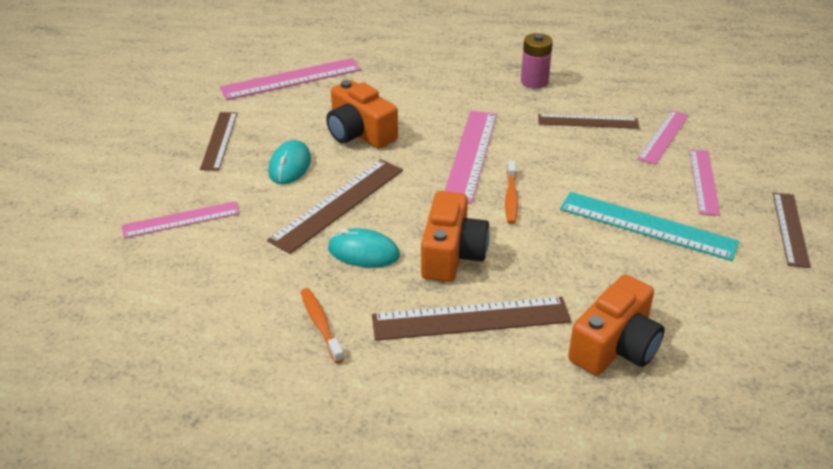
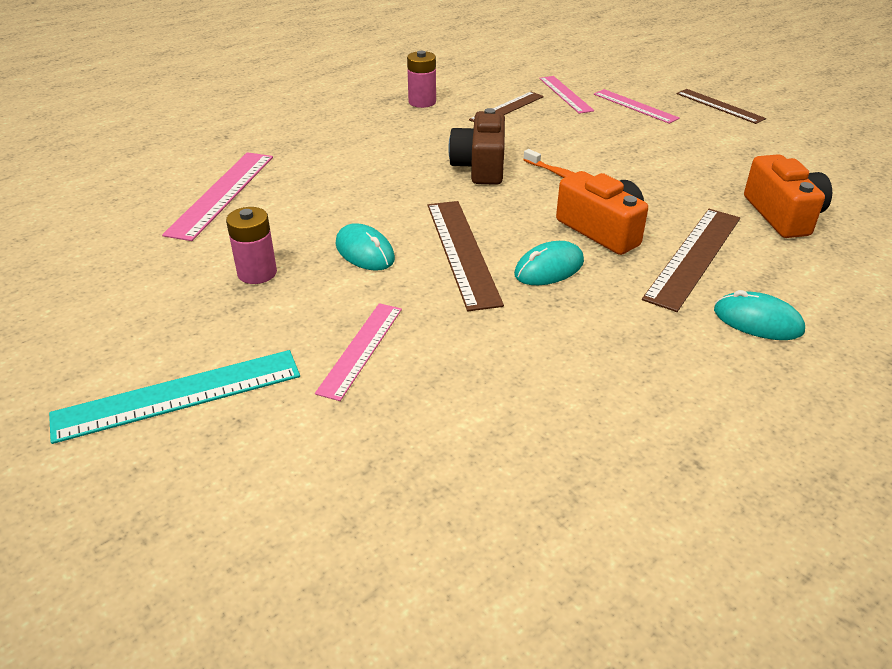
camera: 50 degrees left, 0 degrees up
brown ruler [200,112,237,171] -> pink battery [226,207,277,284]
orange toothbrush [301,288,344,363] -> none
orange camera [326,80,398,149] -> none
pink ruler [445,111,497,204] -> brown camera [448,108,505,185]
turquoise ruler [560,192,739,261] -> turquoise ruler moved to [49,350,300,444]
none -> turquoise mouse [714,290,805,340]

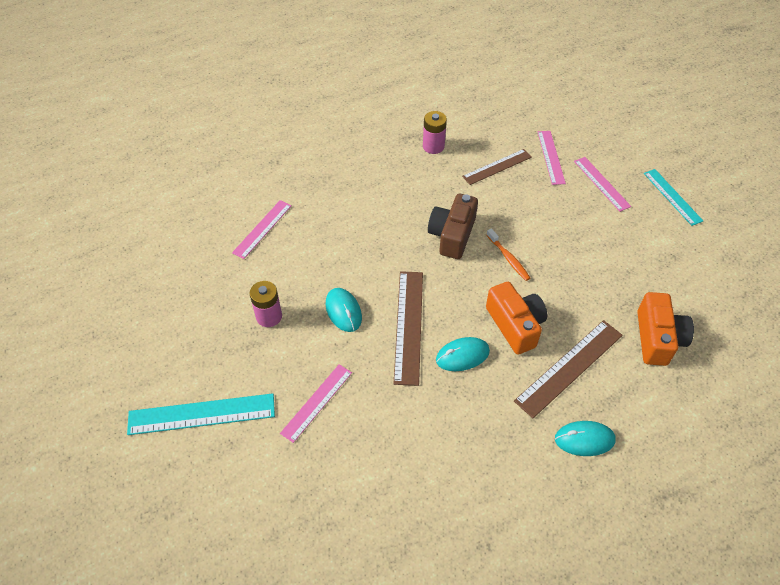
camera: 15 degrees right, 15 degrees up
pink ruler [162,152,273,241] -> pink ruler [232,200,292,259], size x0.66
brown ruler [677,89,766,124] -> turquoise ruler [644,169,703,226]
turquoise mouse [714,290,805,340] -> turquoise mouse turned 45 degrees counterclockwise [555,421,616,456]

